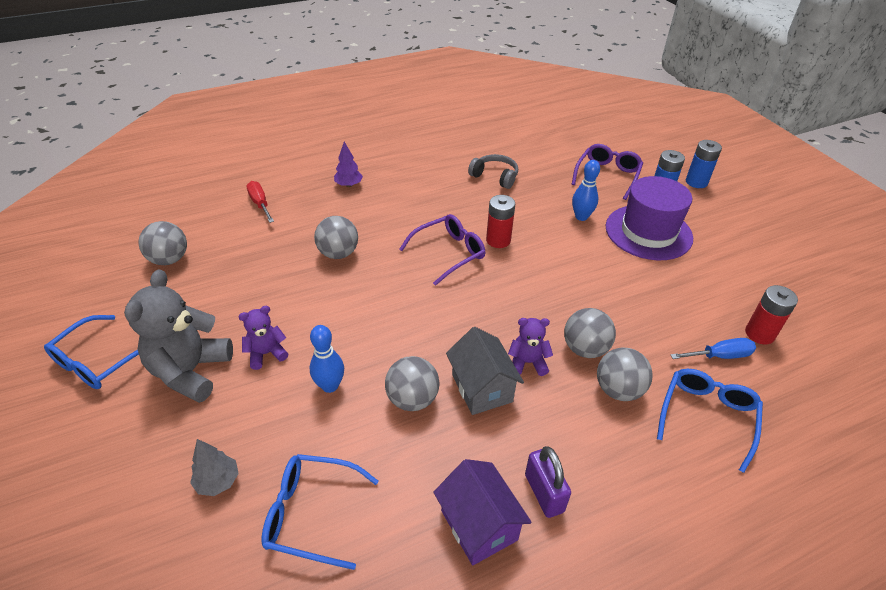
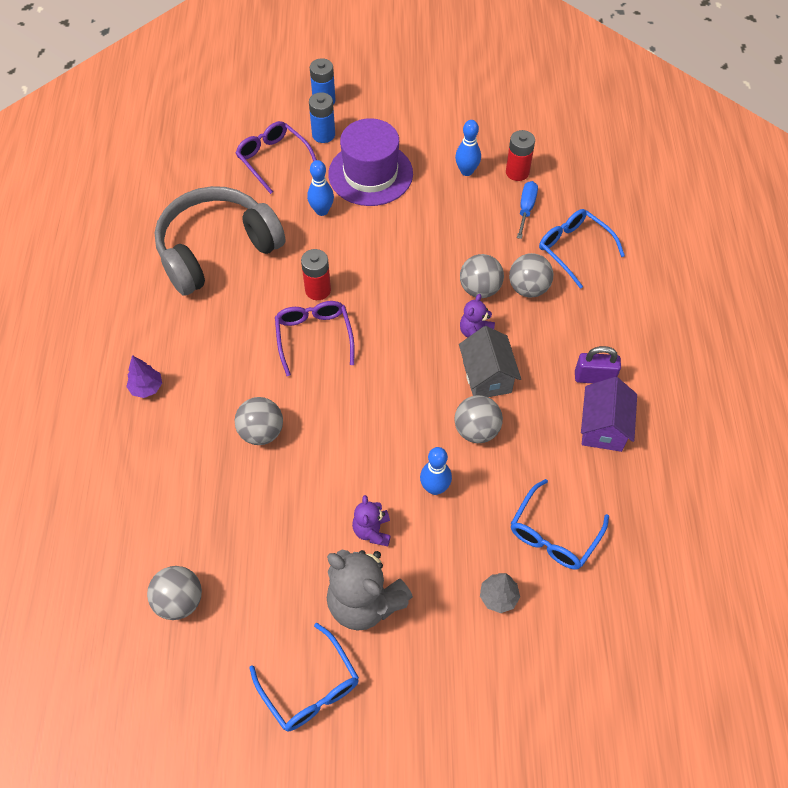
camera: 65 degrees left, 15 degrees up
red screwdriver [246,181,274,223] -> none
purple house [433,459,532,566] -> purple house turned 75 degrees counterclockwise [581,377,637,452]
grey house [446,327,524,415] -> grey house turned 75 degrees clockwise [459,326,521,397]
grey headphones [468,154,518,189] -> grey headphones [155,186,285,296], size x2.21
none -> blue bowling pin [455,120,481,176]

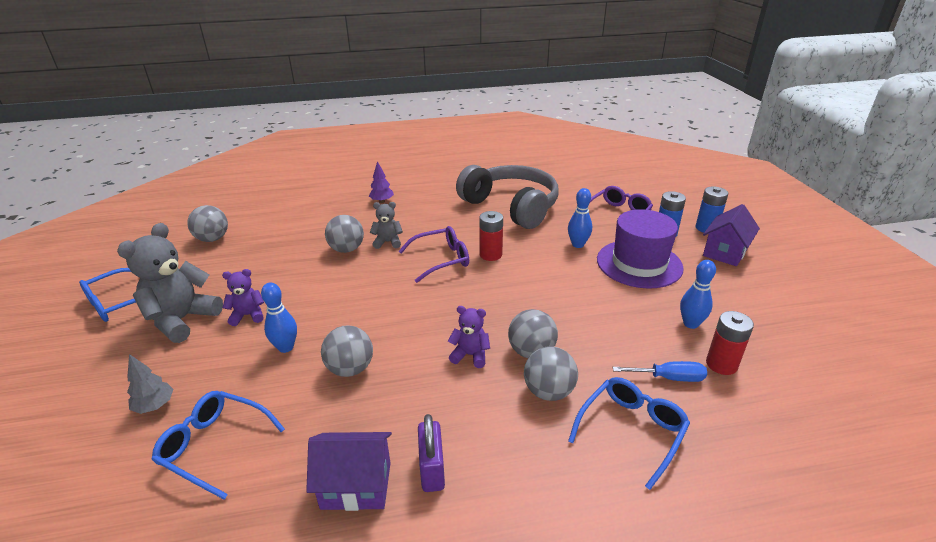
camera: 80 degrees right, 25 degrees down
grey house [459,326,521,397] -> none
none -> grey teddy bear [370,202,403,249]
none -> purple house [703,204,760,266]

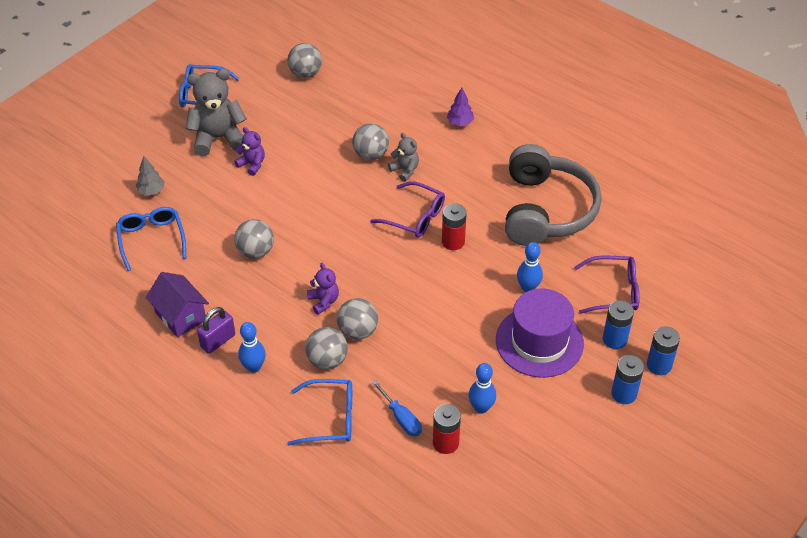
camera: 50 degrees right, 15 degrees up
blue bowling pin [261,282,297,353] -> blue bowling pin moved to [238,322,266,373]
purple house [703,204,760,266] -> blue battery [611,355,644,404]

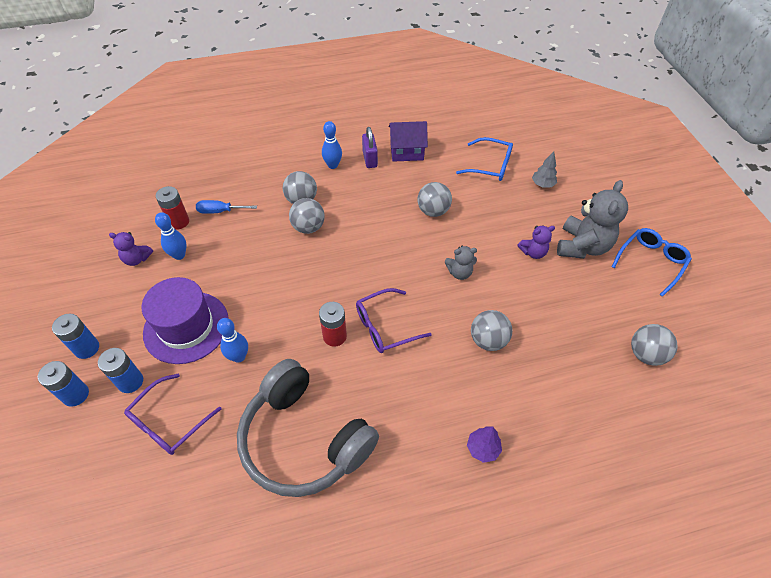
camera: 125 degrees right, 5 degrees up
blue glasses [287,379,352,445] -> none
purple teddy bear [307,263,339,314] -> purple teddy bear moved to [109,232,153,266]
grey teddy bear [388,133,419,182] -> grey teddy bear moved to [445,246,477,280]

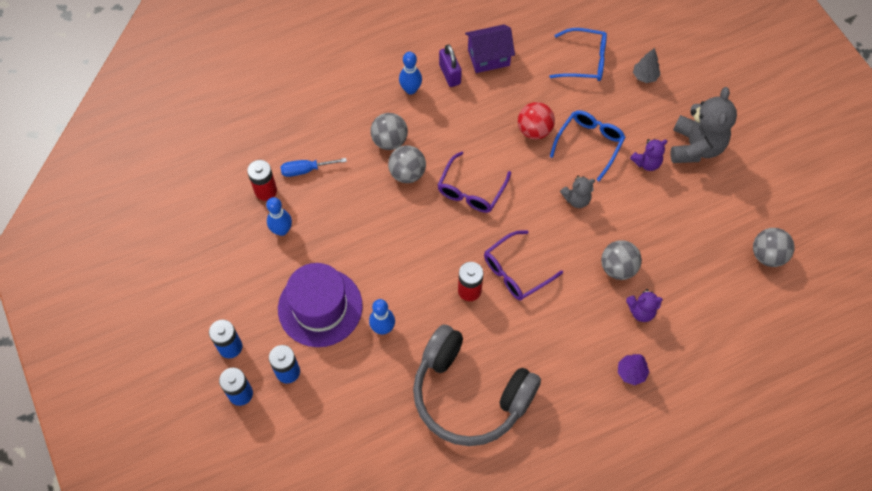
camera: 10 degrees left, 10 degrees up
purple teddy bear [109,232,153,266] -> purple teddy bear moved to [626,289,663,322]
purple glasses [124,373,221,455] -> purple glasses moved to [437,151,511,213]
grey ball [417,182,452,217] -> red ball [518,102,555,139]
blue glasses [612,228,692,297] -> blue glasses moved to [550,110,626,181]

